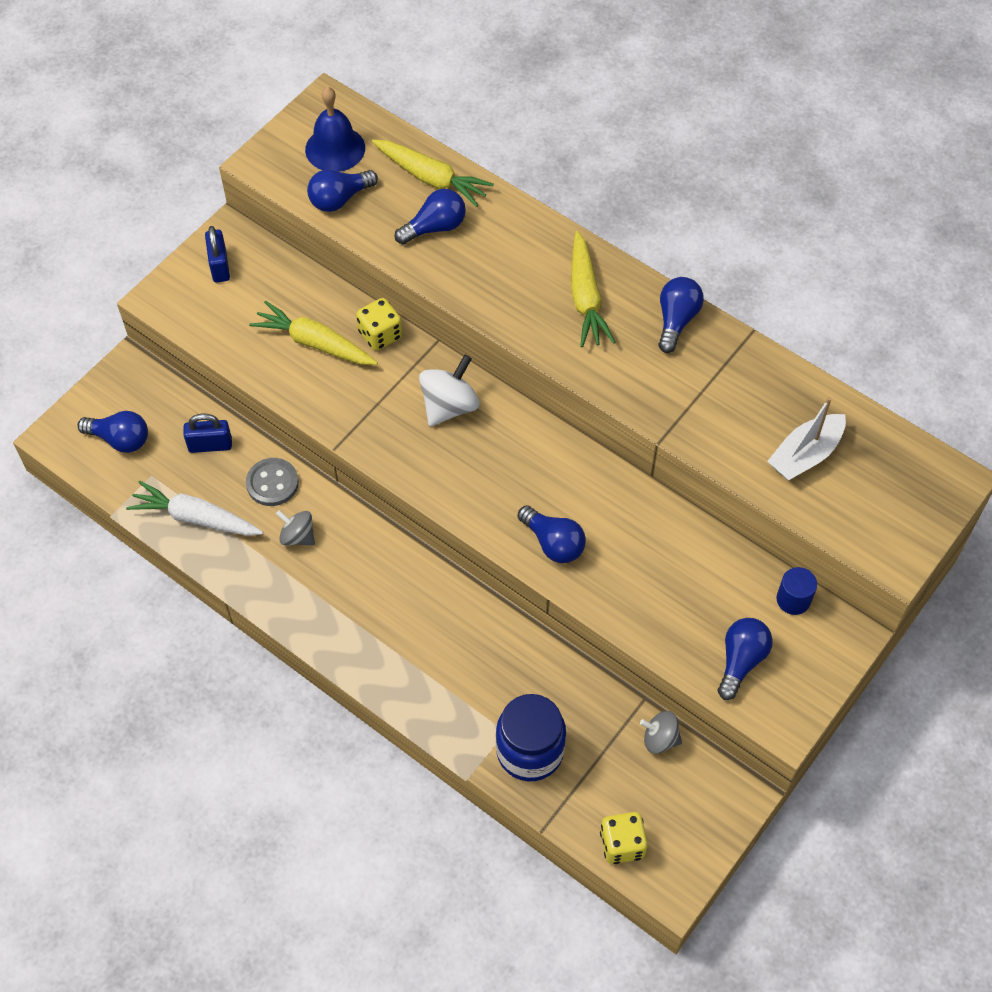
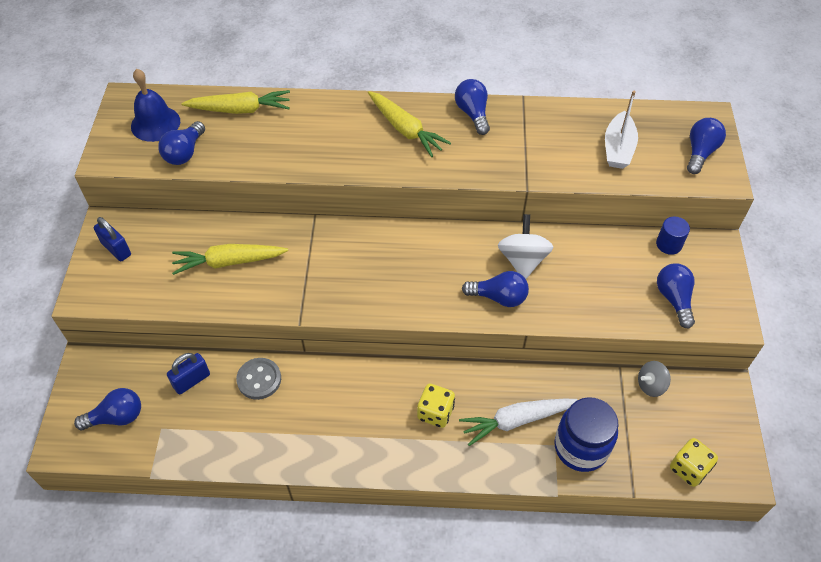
camera: 35 degrees left, 5 degrees down
white carrot [126,481,263,536] -> white carrot moved to [459,399,578,446]
grey spinning top [276,510,315,545] -> none
yellow dice [356,298,402,351] -> yellow dice moved to [417,384,455,428]
blue light bulb [395,189,466,244] -> blue light bulb moved to [687,118,726,174]
white spinning top [419,355,480,426] -> white spinning top moved to [498,214,553,279]

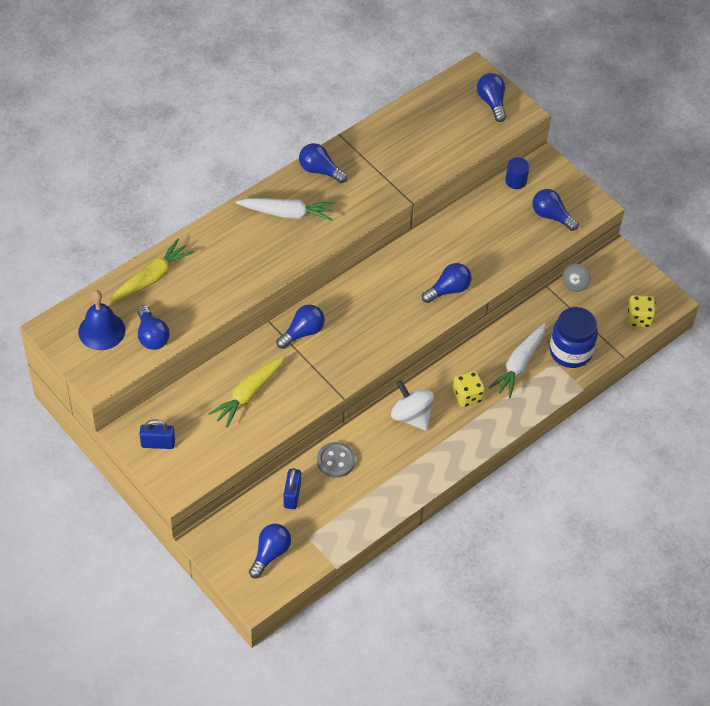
camera: 45 degrees left, 0 degrees up
yellow carrot [368,91,451,157] -> white carrot [236,198,335,221]
white spinning top [498,214,553,279] -> white spinning top moved to [391,380,434,431]
white boat [605,91,638,169] -> none
none -> blue light bulb [276,305,325,349]

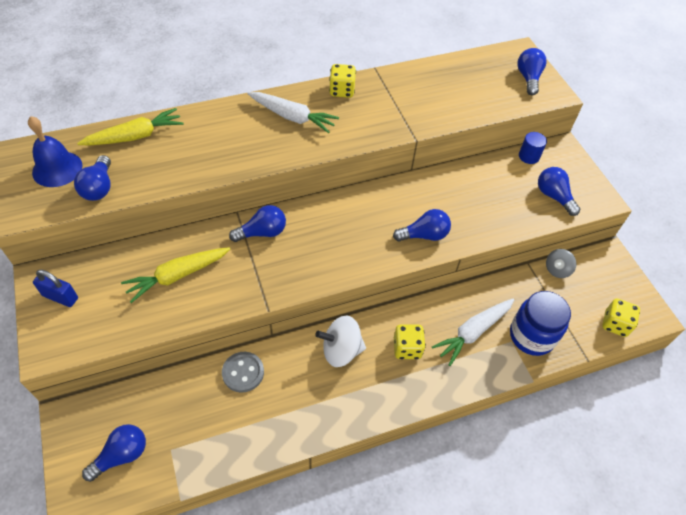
camera: 20 degrees right, 0 degrees up
blue padlock [284,468,301,509] -> none
blue light bulb [299,143,348,183] -> yellow dice [329,64,356,98]
white spinning top [391,380,434,431] -> white spinning top turned 75 degrees counterclockwise [316,315,366,367]

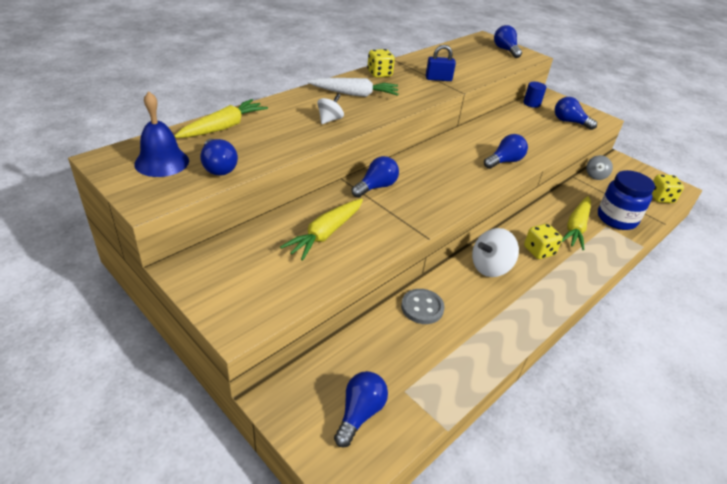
camera: 25 degrees left, 15 degrees down
blue padlock [33,270,78,307] -> blue padlock moved to [426,45,456,81]
white carrot [432,298,515,366] -> yellow carrot [562,196,591,250]
none -> white spinning top [317,93,344,124]

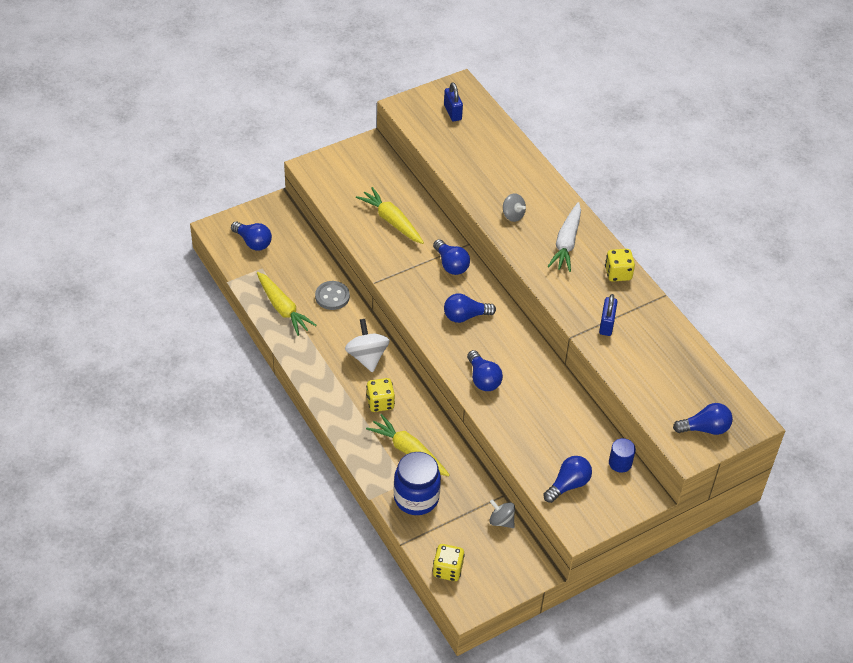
camera: 105 degrees right, 10 degrees up
blue bell [134,91,189,177] -> blue padlock [444,83,463,121]
yellow carrot [174,99,268,138] -> yellow carrot moved to [257,272,317,336]
blue light bulb [200,139,238,176] -> blue light bulb moved to [444,294,496,323]
white spinning top [317,93,344,124] -> grey spinning top [503,193,526,222]

